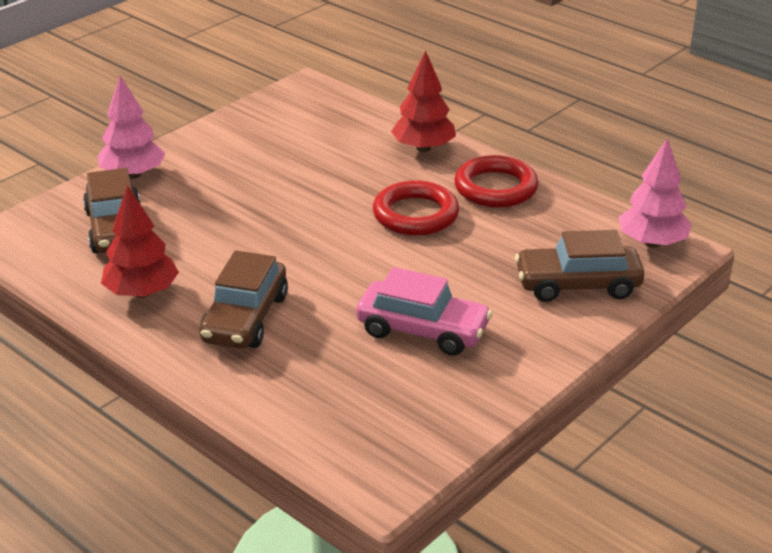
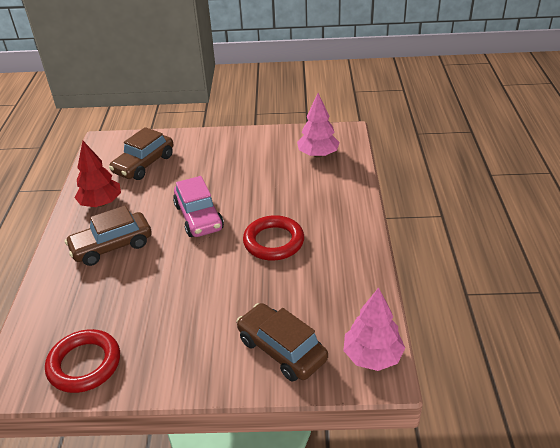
camera: 50 degrees right, 5 degrees up
pink tree [98,75,165,179] -> pink tree moved to [297,93,340,158]
pink car [356,267,492,356] -> pink car moved to [173,176,224,237]
red tree [391,50,456,152] -> none
red ring [454,155,539,208] -> red ring moved to [45,329,120,393]

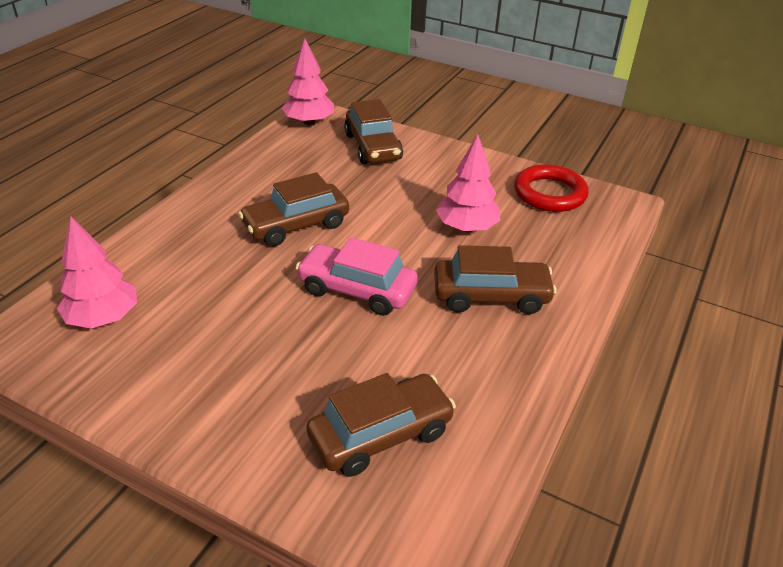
camera: 155 degrees left, 0 degrees up
red tree [74,141,121,207] -> none
pink car [173,176,224,237] -> pink car turned 75 degrees counterclockwise [296,237,418,316]
red ring [243,215,304,261] -> brown car [238,172,349,246]
none -> pink tree [436,134,500,232]

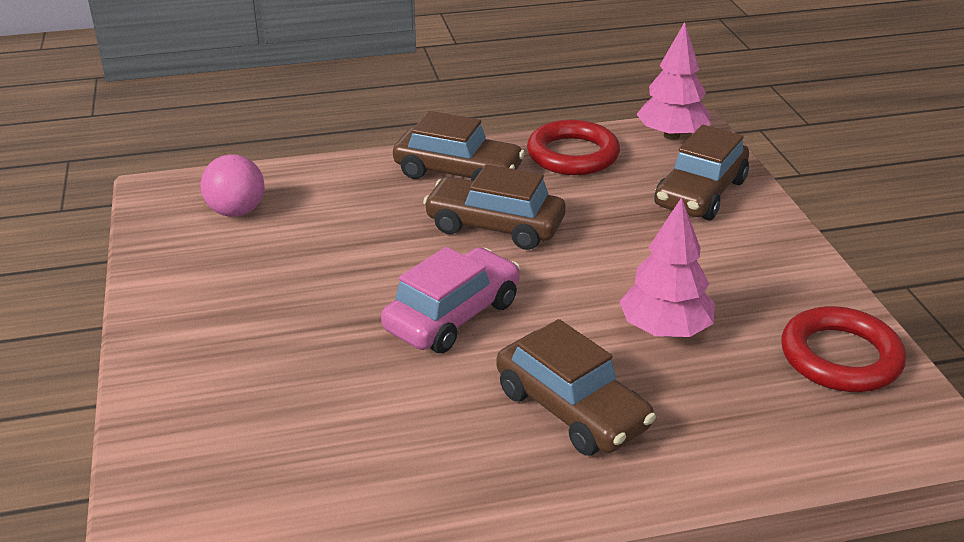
camera: 50 degrees right, 5 degrees down
pink tree [57,217,137,329] -> pink ball [200,155,264,217]
pink car [296,237,418,316] -> pink car turned 60 degrees clockwise [381,247,520,353]
brown car [306,373,456,477] -> brown car moved to [393,111,525,181]
none -> red ring [527,120,620,175]

